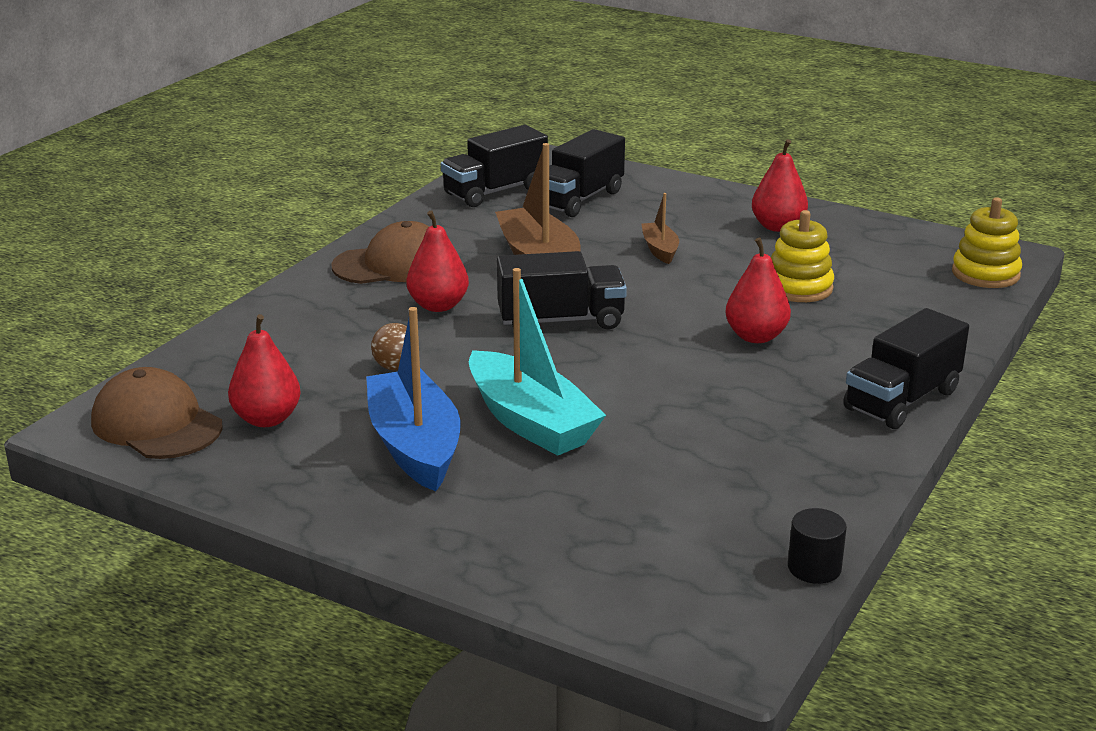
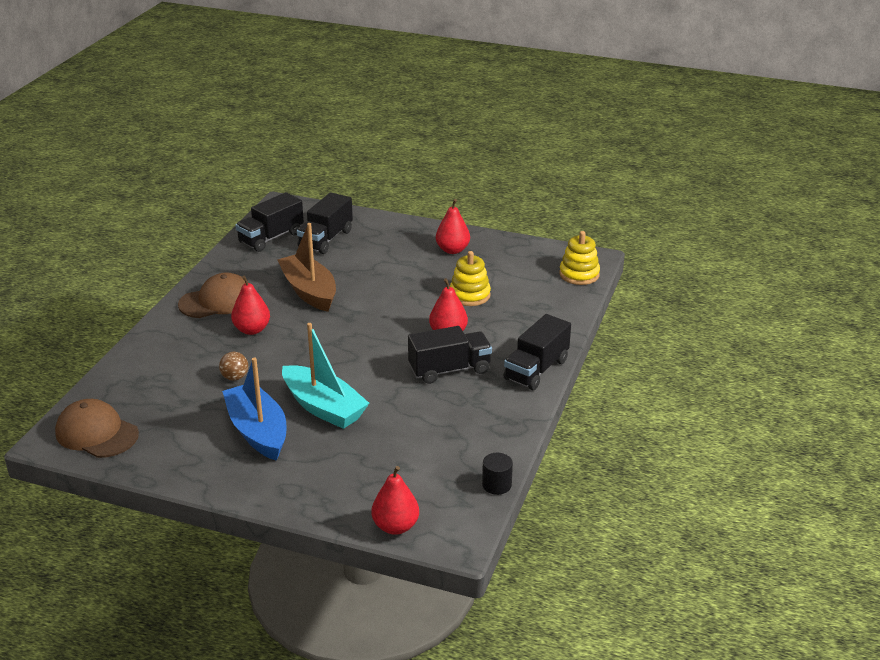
camera: 10 degrees left, 5 degrees up
red pear [228,314,301,427] -> red pear moved to [371,466,419,535]
black truck [497,251,627,330] -> black truck moved to [408,326,492,384]
brown boat [642,193,679,264] -> none

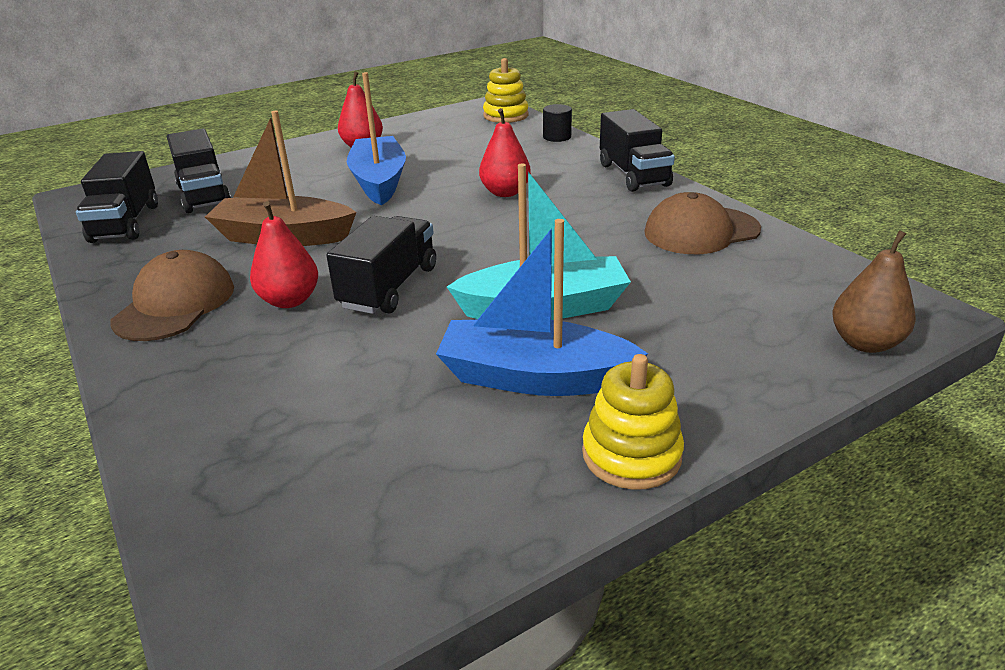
camera: 50 degrees left, 0 degrees up
brown cap [55,399,139,458] -> brown cap moved to [644,192,761,254]
brown ball [219,352,248,381] -> none
red pear [371,466,419,535] -> brown pear [833,230,916,353]
black truck [408,326,492,384] -> black truck moved to [326,216,436,314]
yellow stacking toy [450,251,491,306] -> yellow stacking toy moved to [582,354,684,490]
black cylinder [482,453,513,495] -> black cylinder moved to [543,104,572,142]
none -> blue boat [347,72,406,205]

